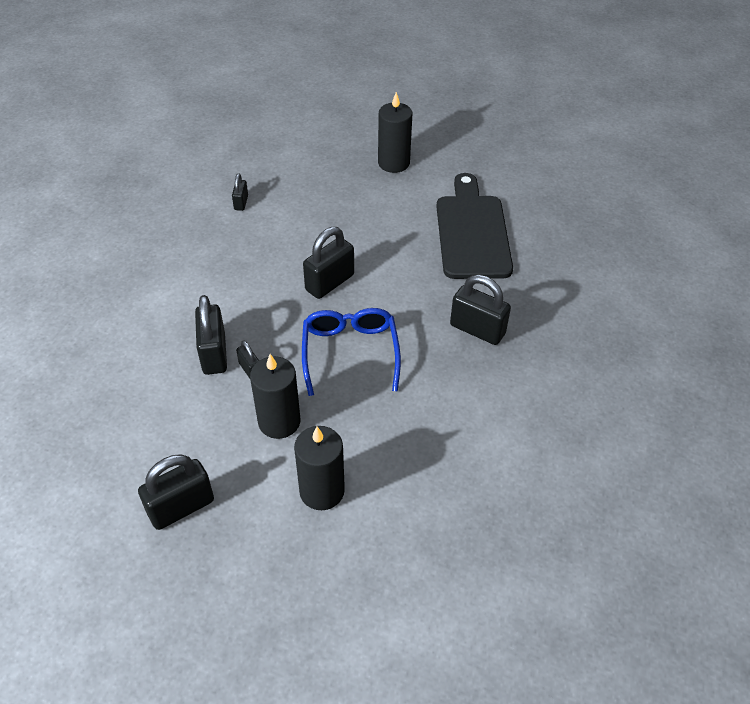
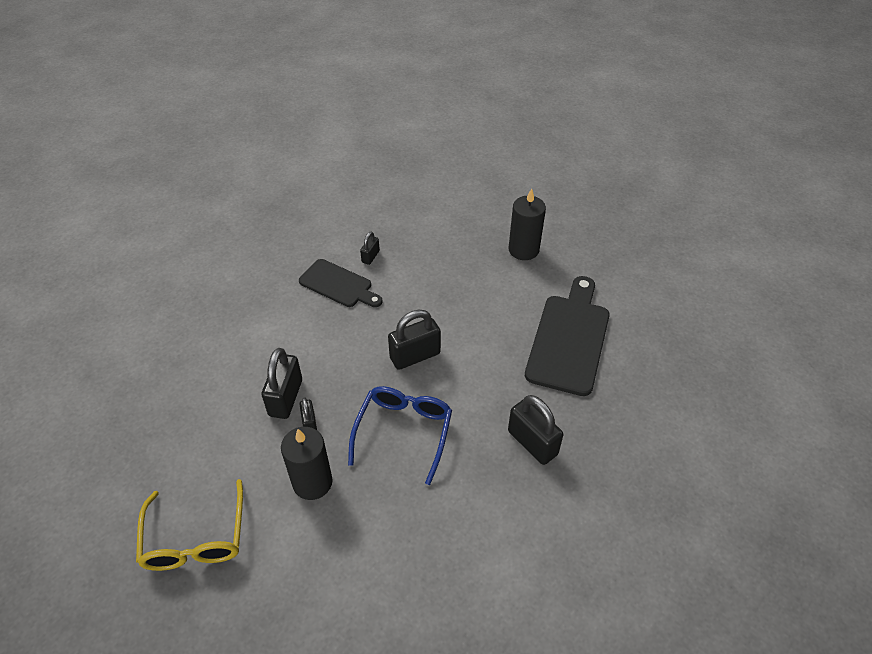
camera: 20 degrees right, 0 degrees up
black padlock [138,454,214,530] -> yellow glasses [136,479,243,571]
black candle [294,426,345,510] -> none
none -> black cutting board [299,259,382,307]

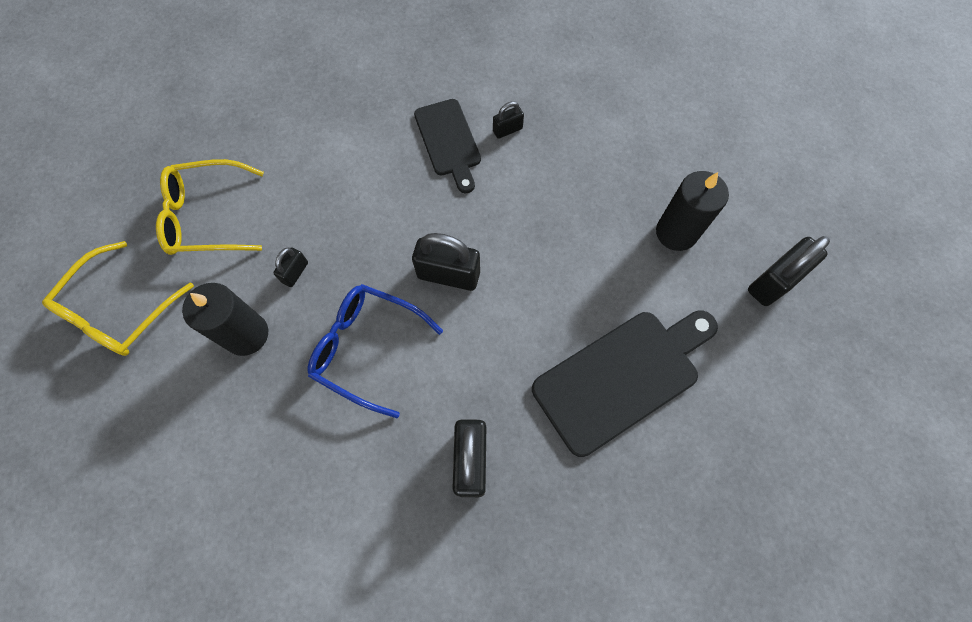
camera: 40 degrees right, 20 degrees up
black padlock [262,348,302,419] -> black padlock moved to [748,236,830,306]
blue glasses [348,386,452,485] -> blue glasses turned 120 degrees counterclockwise [308,284,443,418]
none -> yellow glasses [156,159,264,255]

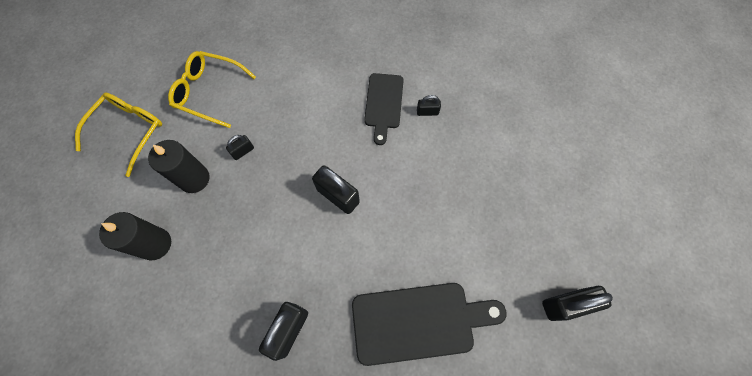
camera: 25 degrees right, 0 degrees up
yellow glasses [42,241,194,356] -> yellow glasses turned 150 degrees clockwise [75,93,162,177]
blue glasses [308,284,443,418] -> none
black candle [656,171,729,251] -> black candle moved to [99,212,171,261]

